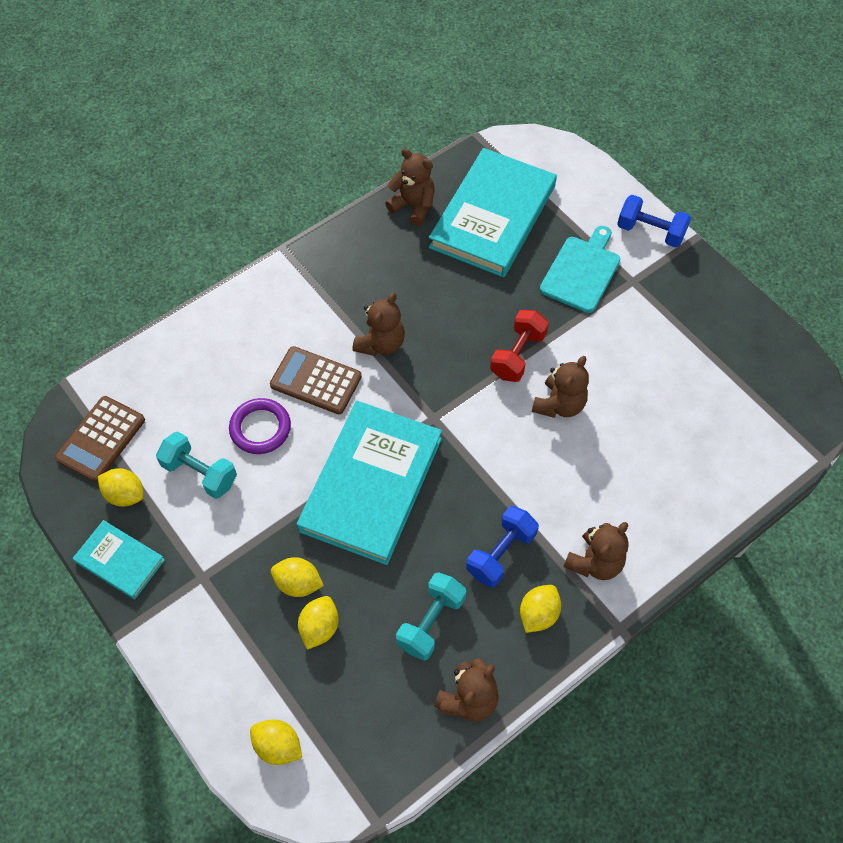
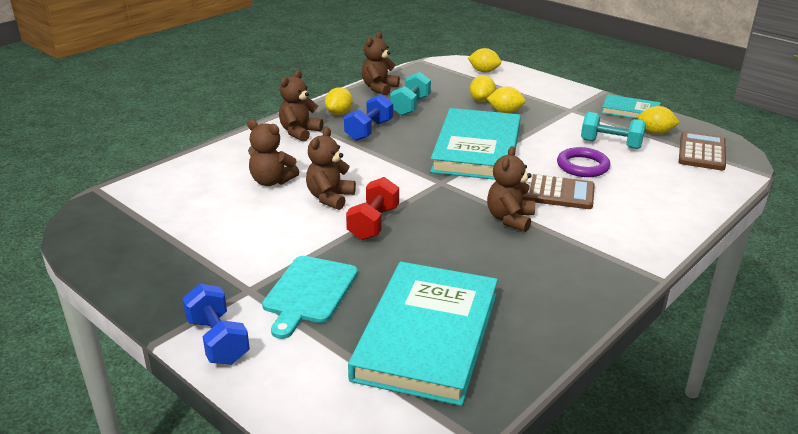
camera: 170 degrees right, 30 degrees down
brown teddy bear [385,148,435,226] -> brown teddy bear moved to [247,119,299,186]
blue dumbbell [617,195,691,248] -> blue dumbbell turned 45 degrees clockwise [182,284,250,365]

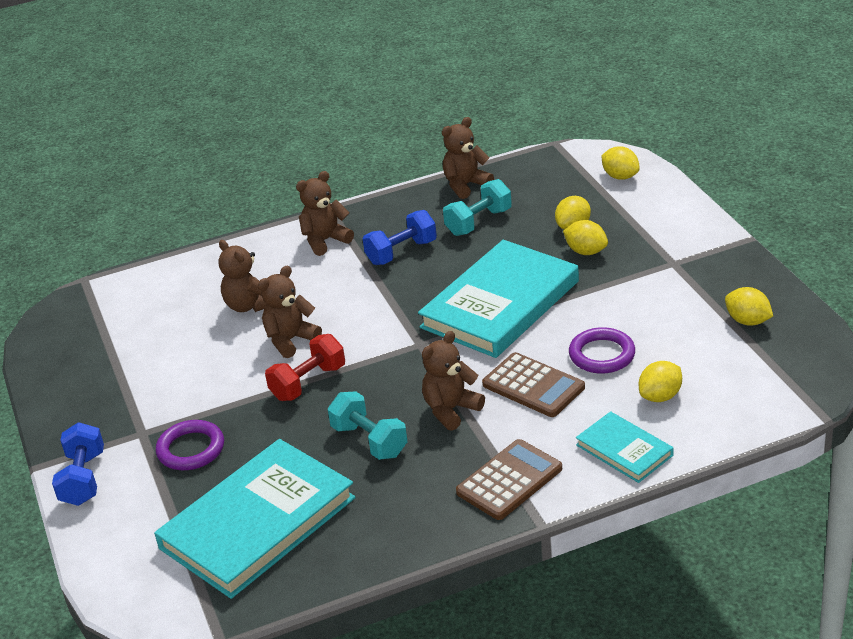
camera: 30 degrees right, 5 degrees up
turquoise cutting board [262,256,358,339] -> purple ring [156,420,224,470]
yellow lemon [325,87,353,115] -> yellow lemon moved to [639,361,682,402]
turquoise dumbbell [581,112,646,149] -> turquoise dumbbell moved to [328,391,407,460]
turquoise book [602,94,661,119] -> turquoise book moved to [576,411,674,483]
brown calculator [679,131,726,170] -> brown calculator moved to [456,439,562,520]

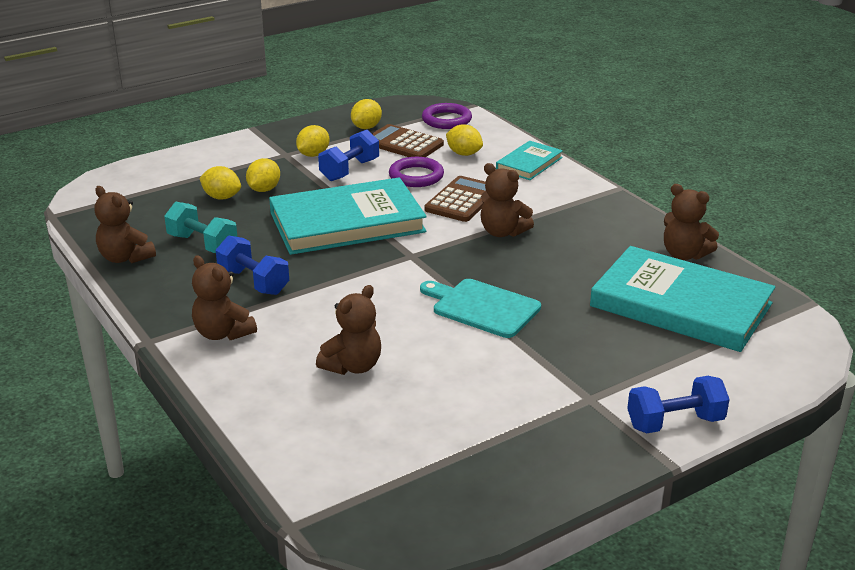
camera: 105 degrees left, 5 degrees down
purple ring [156,420,224,470] -> purple ring moved to [422,103,472,129]
brown teddy bear [258,266,322,358] -> brown teddy bear moved to [664,184,719,260]
red dumbbell [265,334,345,401] -> turquoise cutting board [420,279,541,338]
turquoise dumbbell [328,391,407,460] -> none
turquoise book [418,240,579,358] -> turquoise book turned 45 degrees counterclockwise [269,177,427,255]
brown calculator [456,439,562,520] -> brown calculator moved to [372,124,444,157]
yellow lemon [601,146,640,180] -> yellow lemon moved to [296,125,329,157]
none -> blue dumbbell [318,130,379,181]

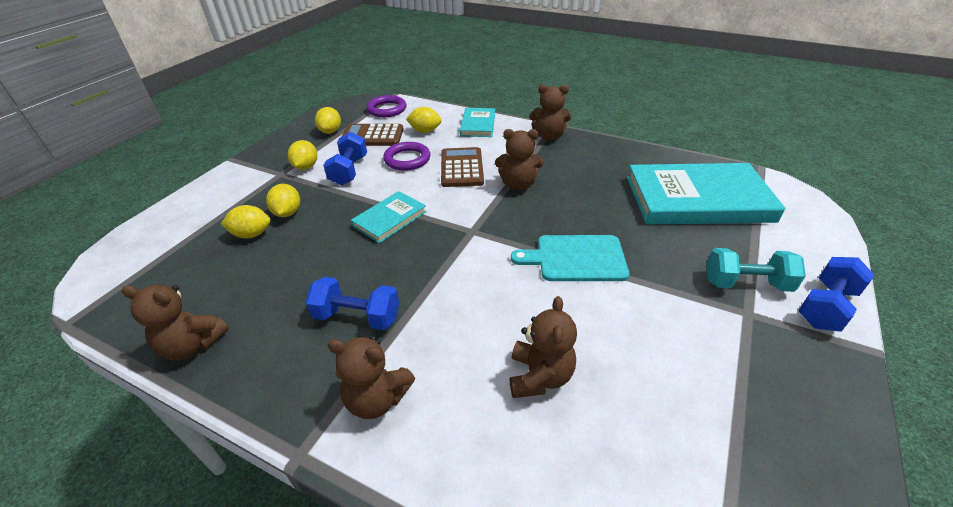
camera: 30 degrees left, 10 degrees up
turquoise dumbbell [164,202,237,253] -> turquoise dumbbell moved to [707,248,806,292]
turquoise book [269,177,427,255] -> turquoise book [351,191,427,243], size x0.50
brown teddy bear [664,184,719,260] -> brown teddy bear moved to [529,84,572,140]

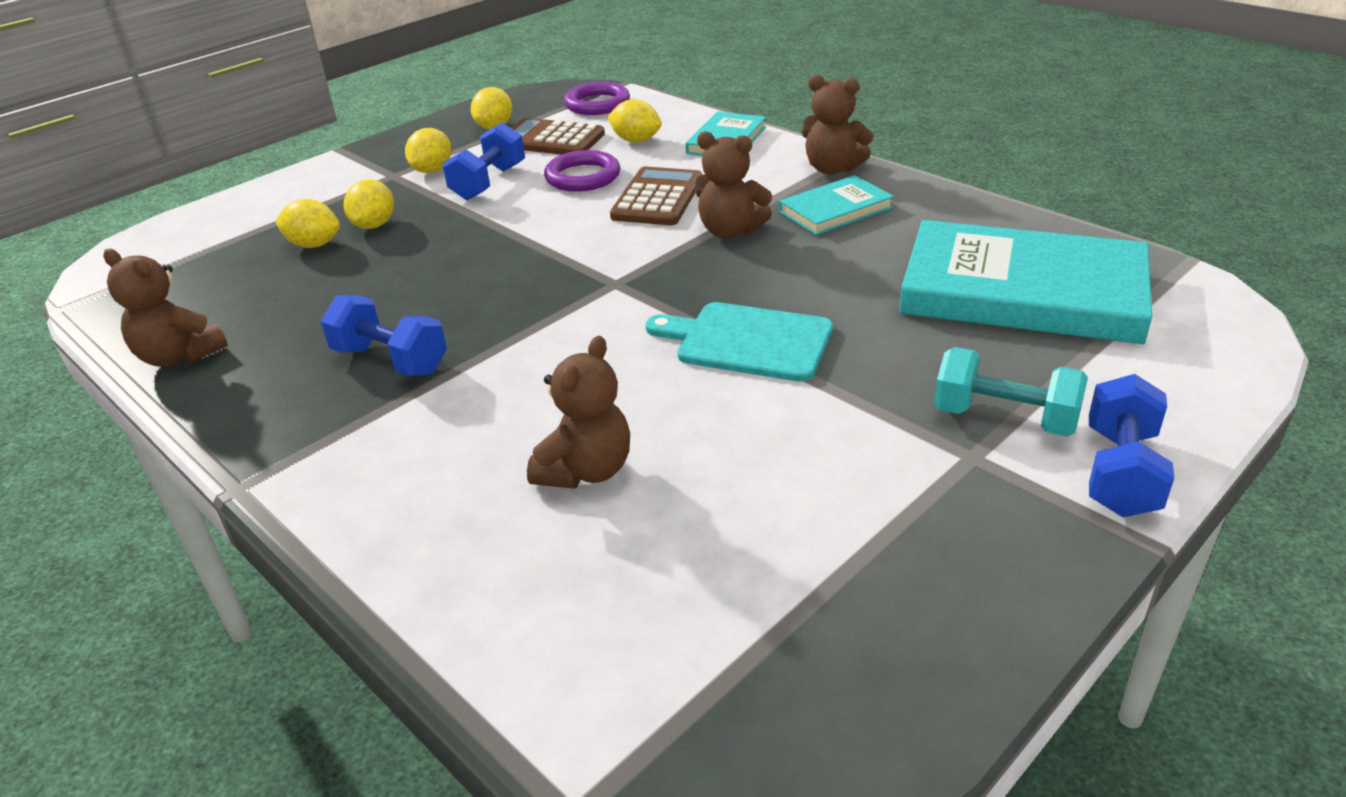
camera: 20 degrees right, 5 degrees down
brown teddy bear [328,336,415,419] -> none
turquoise book [351,191,427,243] -> turquoise book moved to [779,175,894,235]
blue dumbbell [798,257,874,332] -> blue dumbbell turned 45 degrees counterclockwise [1089,374,1174,517]

